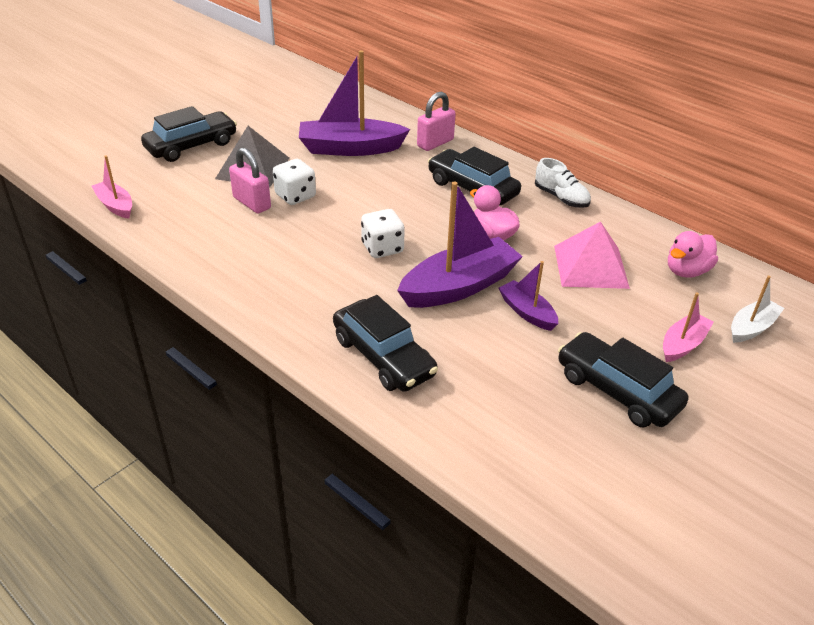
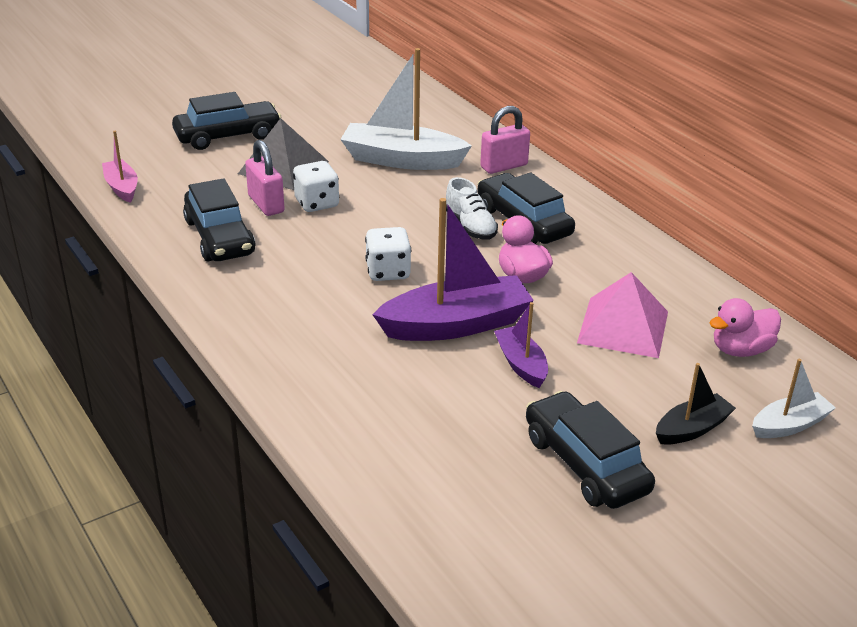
camera: 15 degrees right, 5 degrees down
purple boat [299,50,410,156] -> white boat [340,48,472,170]
black car [333,295,438,392] -> black car moved to [183,178,255,262]
white shoe [535,158,591,208] -> white shoe moved to [446,177,498,239]
pink boat [663,292,714,362] -> black boat [656,363,736,445]

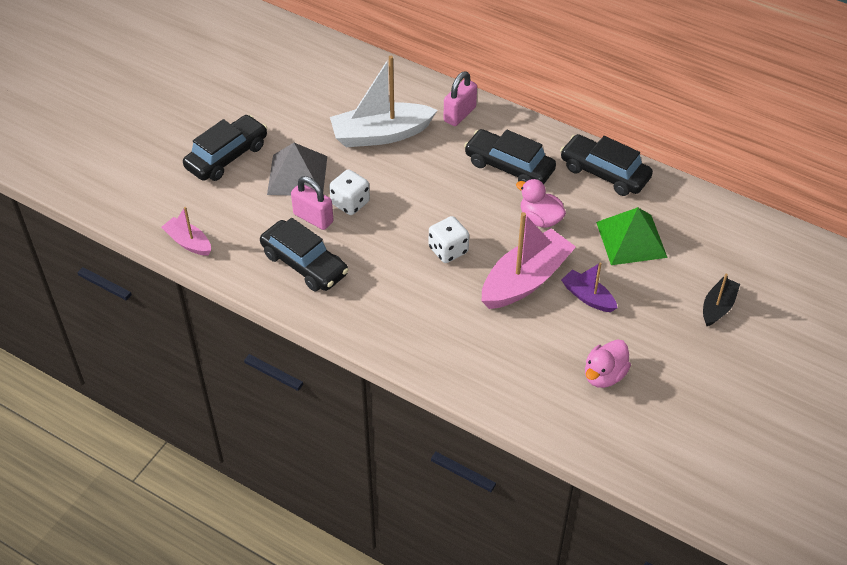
camera: 25 degrees left, 15 degrees up
purple boat [372,198,534,341] -> pink boat [482,212,576,309]
white shoe [446,177,498,239] -> none
black car [526,391,655,509] -> black car moved to [560,134,653,196]
pink pyramid [577,272,668,358] -> green pyramid [596,207,668,265]
pink duck [709,298,781,357] -> pink duck moved to [585,339,631,388]
white boat [752,359,836,438] -> none

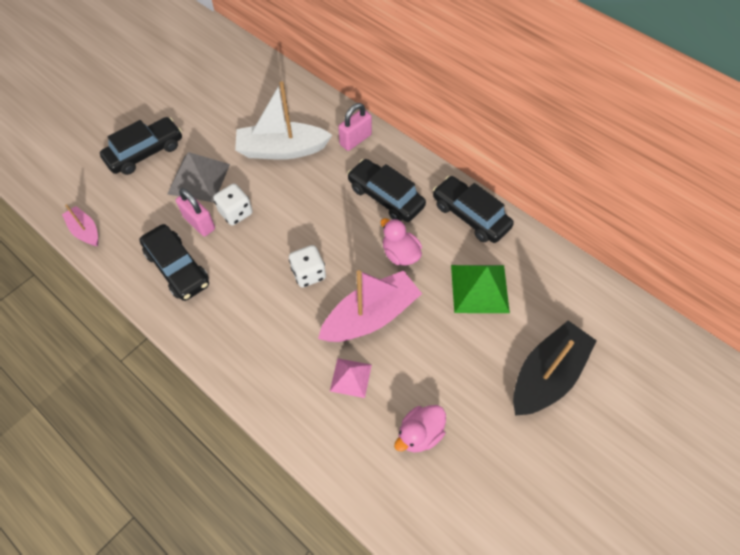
camera: 10 degrees right, 10 degrees up
purple boat [561,262,617,312] -> none
black boat [703,274,740,326] -> black boat [513,320,597,416], size x1.88
none -> pink pyramid [330,358,372,398]

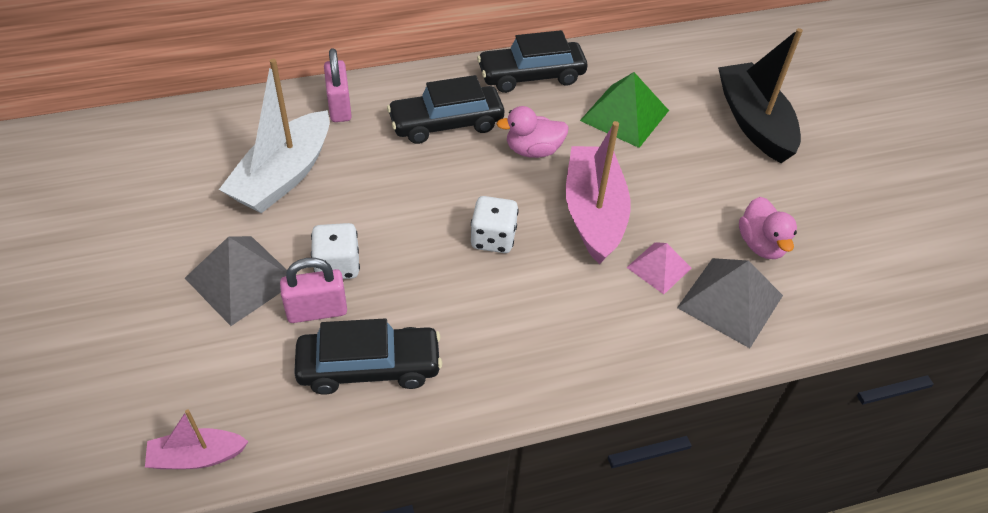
camera: 60 degrees left, 10 degrees down
black car [100,117,182,175] -> none
none -> grey pyramid [677,258,783,348]

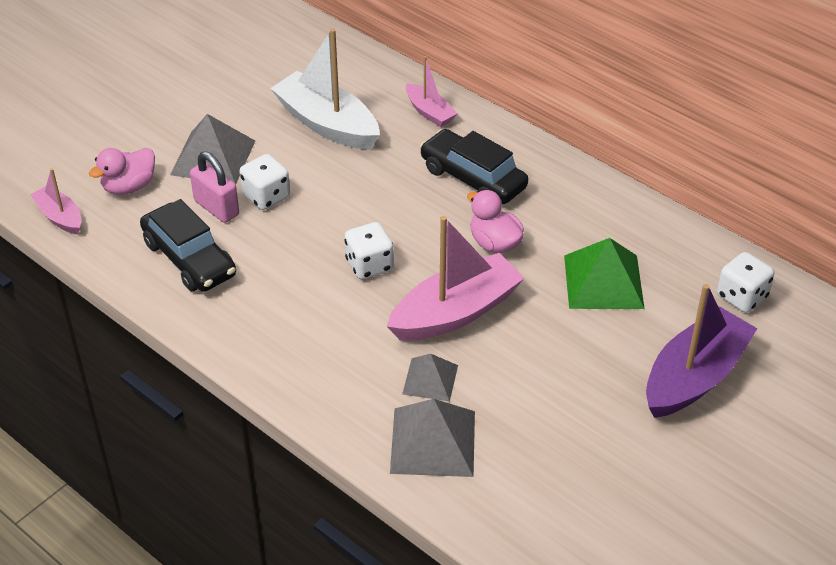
camera: 60 degrees right, 5 degrees down
white boat [219,59,330,213] -> white boat turned 45 degrees clockwise [270,28,380,150]
pink padlock [324,48,352,122] -> pink boat [406,56,458,127]
black car [477,30,587,93] -> none
pink pyramid [626,242,692,294] -> grey pyramid [402,354,458,402]
black boat [718,28,803,163] -> purple boat [646,284,758,418]
pink duck [739,197,797,259] -> pink duck moved to [89,148,155,195]
none -> white dice [717,252,774,313]

